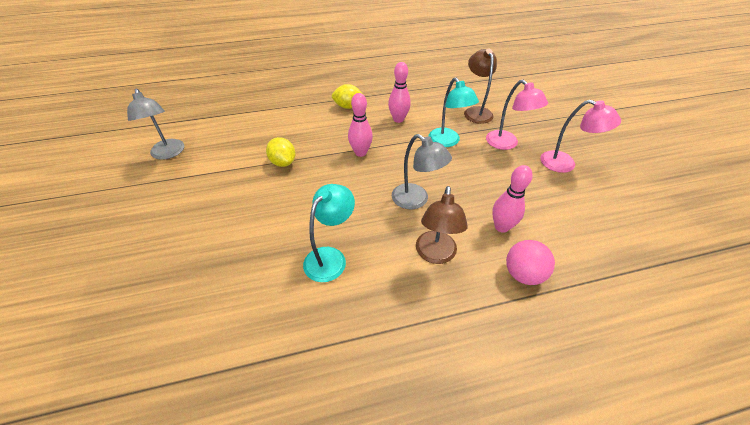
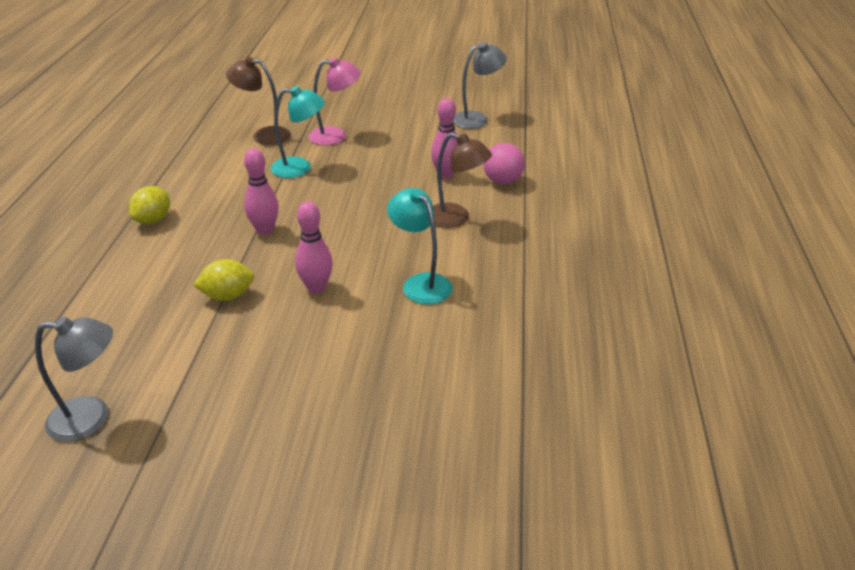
camera: 70 degrees left, 10 degrees down
pink bowling pin [388,62,411,123] -> pink bowling pin moved to [295,201,333,294]
grey lamp [392,134,452,210] -> grey lamp moved to [453,42,507,129]
pink lamp [540,100,621,173] -> none

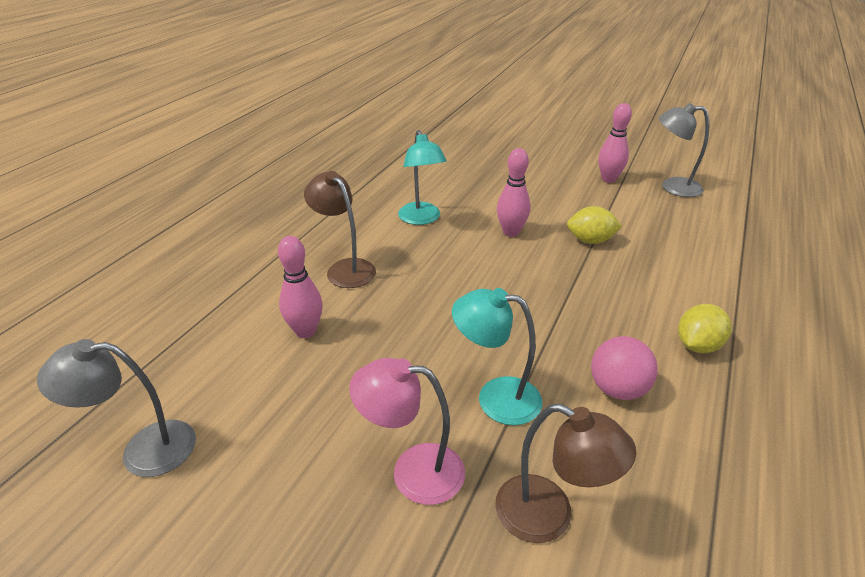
camera: 160 degrees left, 0 degrees up
pink bowling pin [244,148,279,235] -> pink bowling pin moved to [599,103,632,183]
pink ball [483,143,525,184] -> pink ball moved to [591,336,658,400]

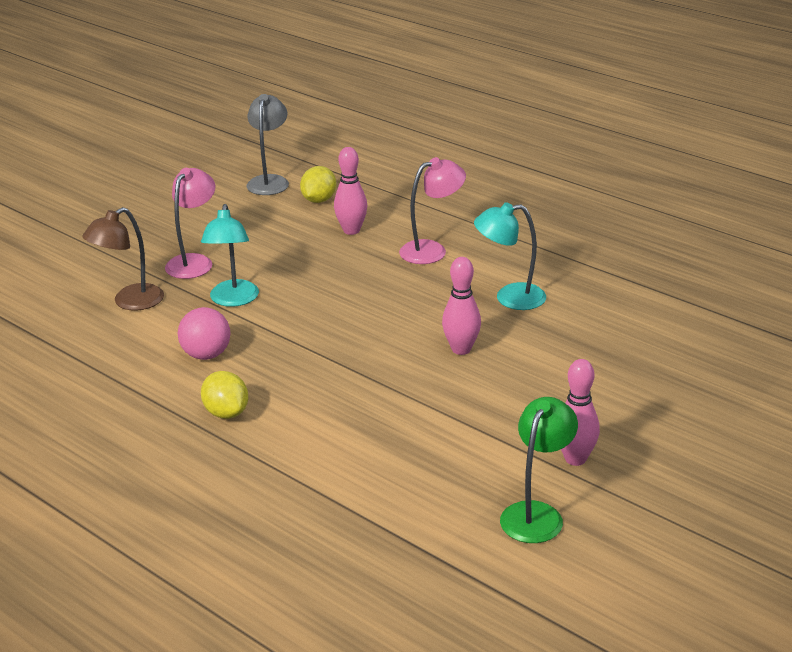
camera: 105 degrees right, 5 degrees down
brown lamp [304,171,376,288] -> pink lamp [399,157,466,264]
turquoise lamp [452,288,542,425] -> turquoise lamp turned 150 degrees clockwise [201,204,259,307]
yellow lemon [567,206,622,244] -> yellow lemon moved to [300,166,336,203]
grey lamp [659,103,709,197] -> green lamp [500,397,578,543]

